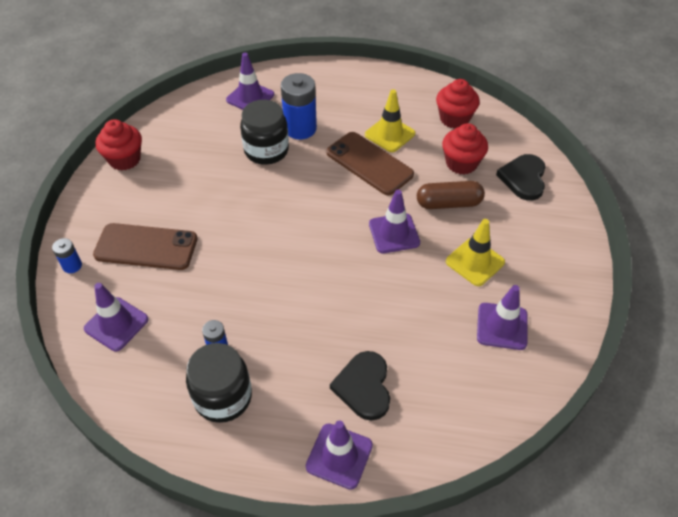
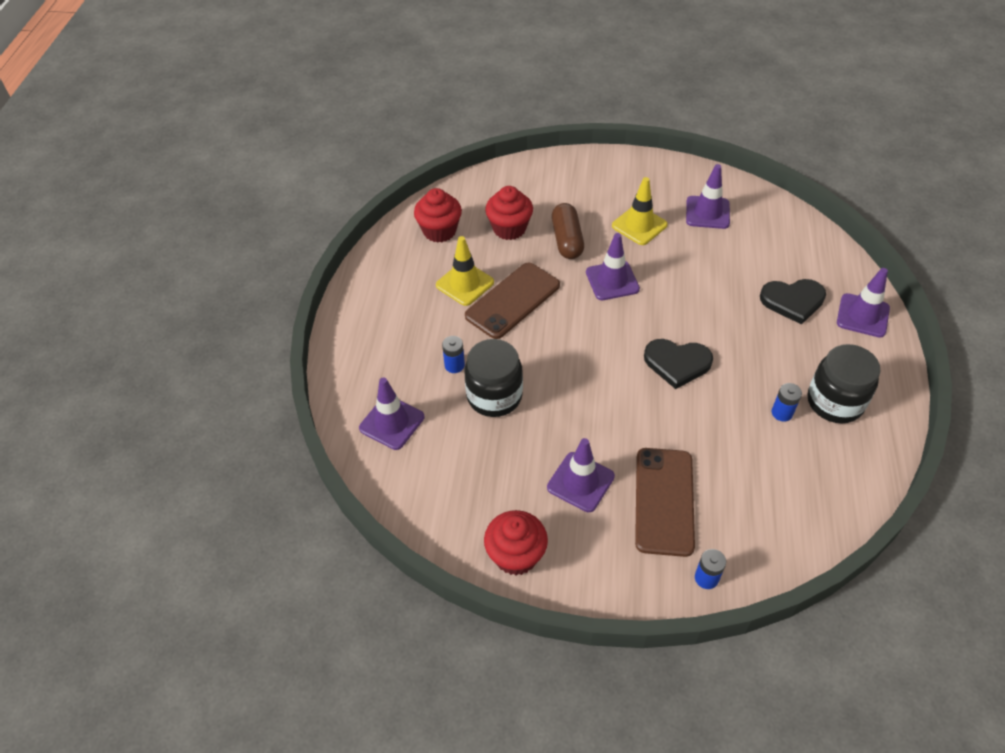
camera: 90 degrees left, 0 degrees up
purple traffic cone [84,283,148,351] -> purple traffic cone moved to [547,438,615,512]
blue battery [281,73,317,140] -> blue battery [442,336,465,373], size x0.50
black heart [496,154,546,201] -> black heart moved to [644,339,713,389]

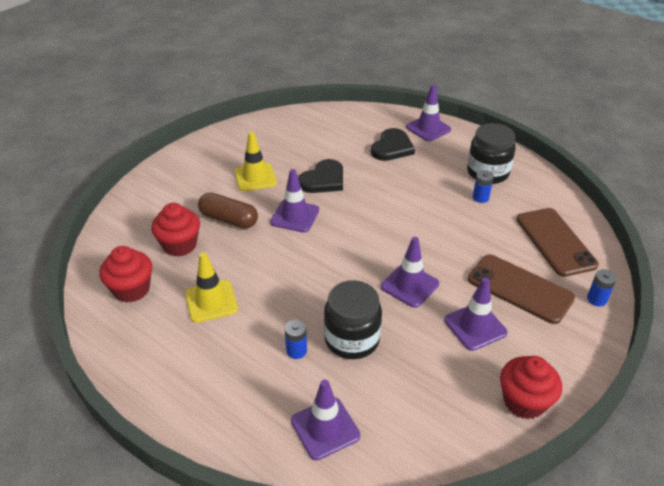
camera: 60 degrees left, 10 degrees down
brown phone [465,263,560,339] -> brown phone moved to [517,208,599,277]
black heart [644,339,713,389] -> black heart moved to [298,159,343,193]
purple traffic cone [686,164,730,229] -> purple traffic cone moved to [381,237,439,308]

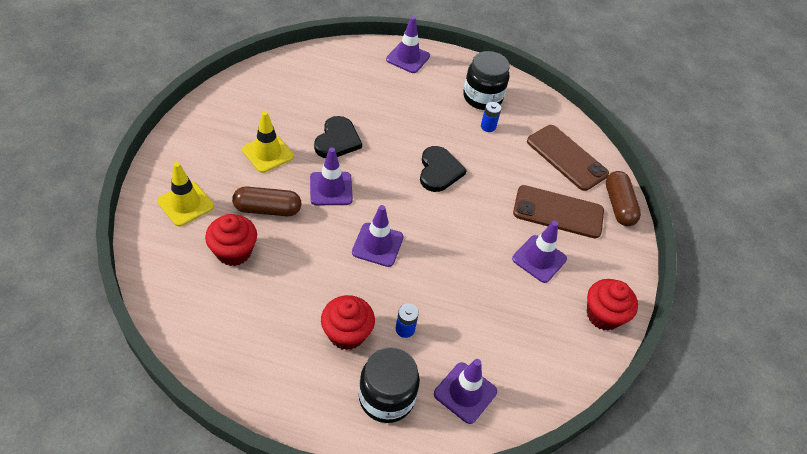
camera: 30 degrees left, 10 degrees up
red cupcake [99,246,152,303] -> red cupcake moved to [321,295,375,350]
yellow traffic cone [185,252,238,323] -> yellow traffic cone moved to [157,162,214,226]
black jar [324,280,382,359] -> black jar moved to [359,347,420,423]
black heart [371,128,415,161] -> black heart moved to [420,146,467,192]
purple traffic cone [381,237,439,308] -> purple traffic cone moved to [352,205,404,267]
blue battery [587,269,617,307] -> brown capsule [606,171,641,226]

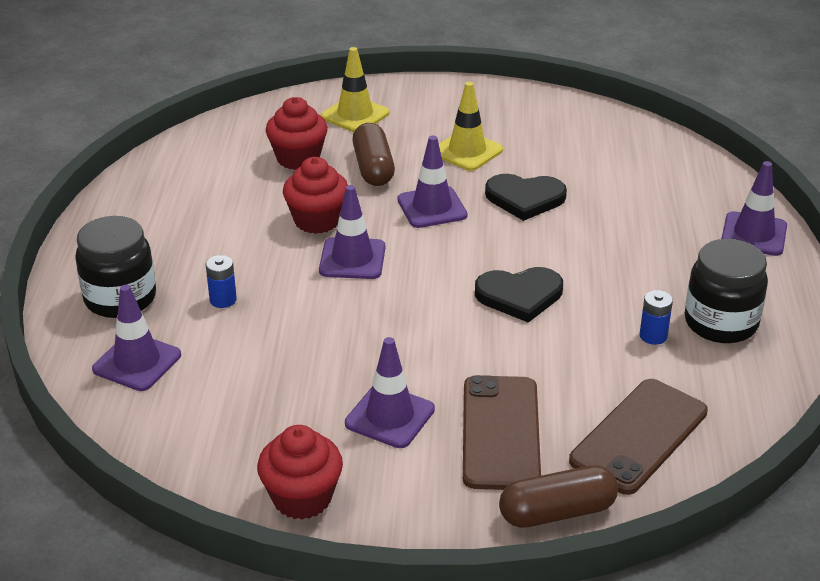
camera: 85 degrees right, 15 degrees down
red cupcake [321,295,375,350] -> red cupcake moved to [283,157,348,234]

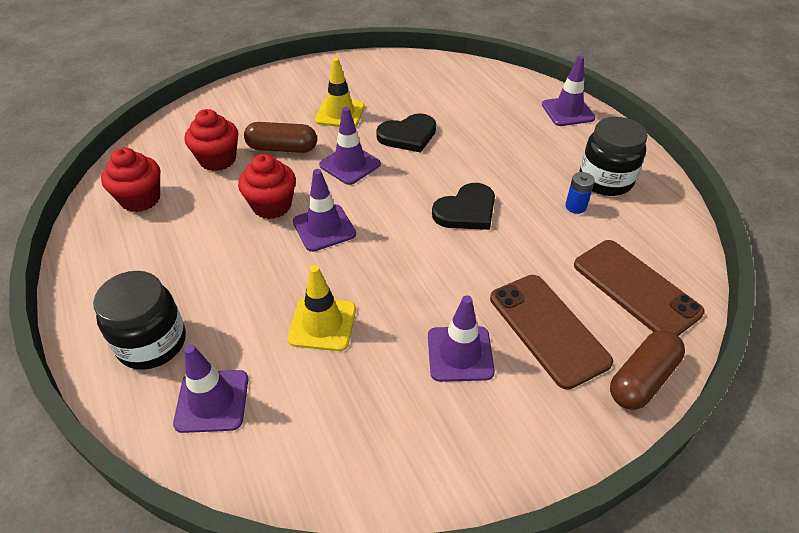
camera: 30 degrees left, 10 degrees up
blue battery [206,255,237,308] -> none
red cupcake [257,425,343,520] -> red cupcake moved to [101,147,160,212]
yellow traffic cone [321,47,390,132] -> yellow traffic cone moved to [288,265,356,351]
brown capsule [352,123,395,186] -> brown capsule turned 45 degrees counterclockwise [244,122,317,153]
brown phone [569,379,708,495] -> brown phone turned 45 degrees counterclockwise [574,240,705,336]

